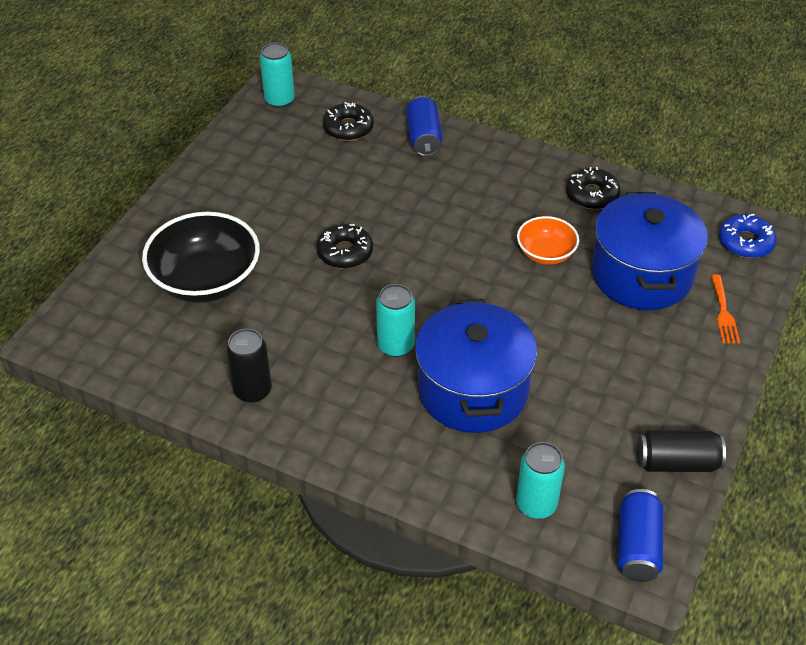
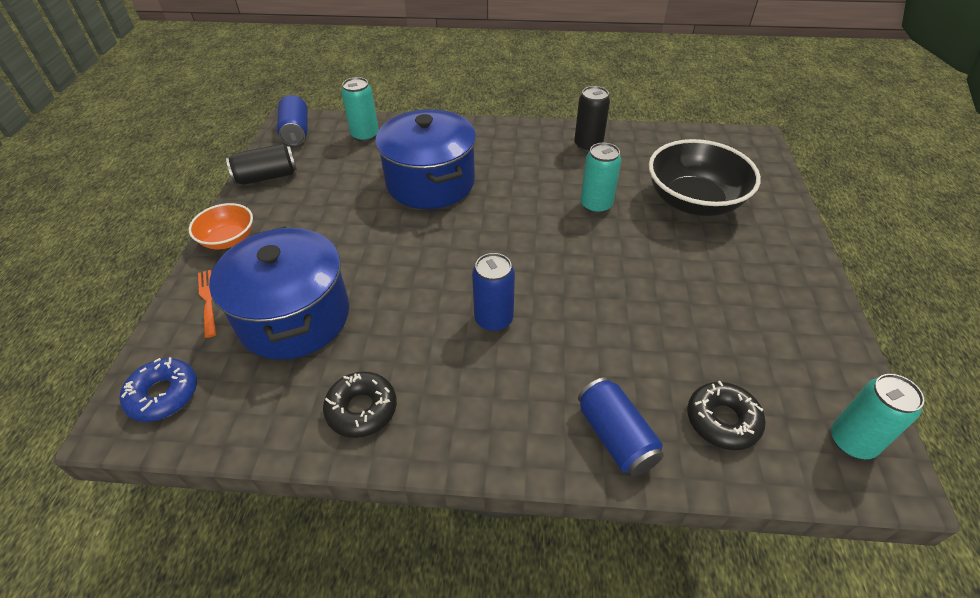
camera: 160 degrees right, 0 degrees up
black donut [316,224,373,269] -> none
turquoise can [376,284,415,357] -> turquoise can moved to [581,143,621,214]
orange bowl [517,216,579,265] -> orange bowl moved to [189,203,253,249]
none -> blue can [472,253,515,332]

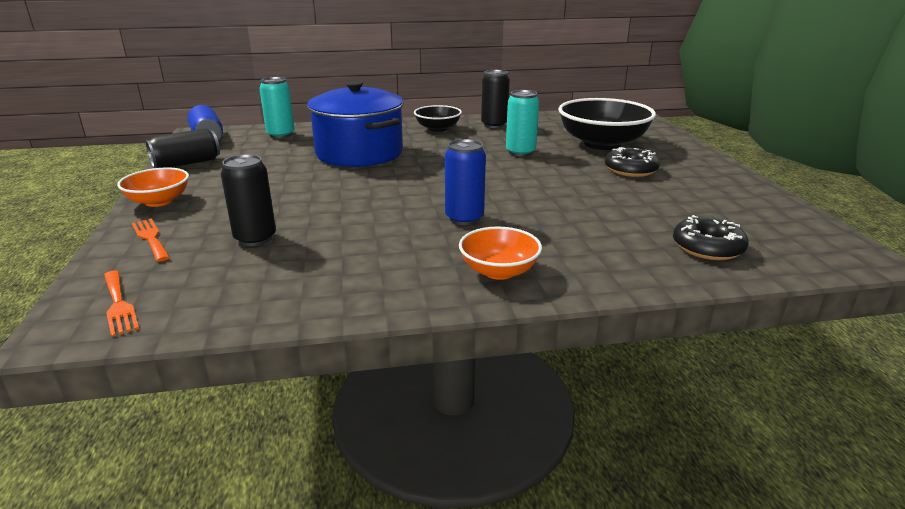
camera: 15 degrees left, 20 degrees down
blue donut [120,357,197,422] -> orange fork [104,270,139,337]
blue pot [209,226,349,360] -> black can [221,154,276,246]
black donut [323,371,397,438] -> black donut moved to [605,147,660,177]
blue can [578,377,664,477] -> none
turquoise can [831,374,924,459] -> none
none -> black bowl [414,105,462,132]
none -> orange bowl [459,227,542,280]

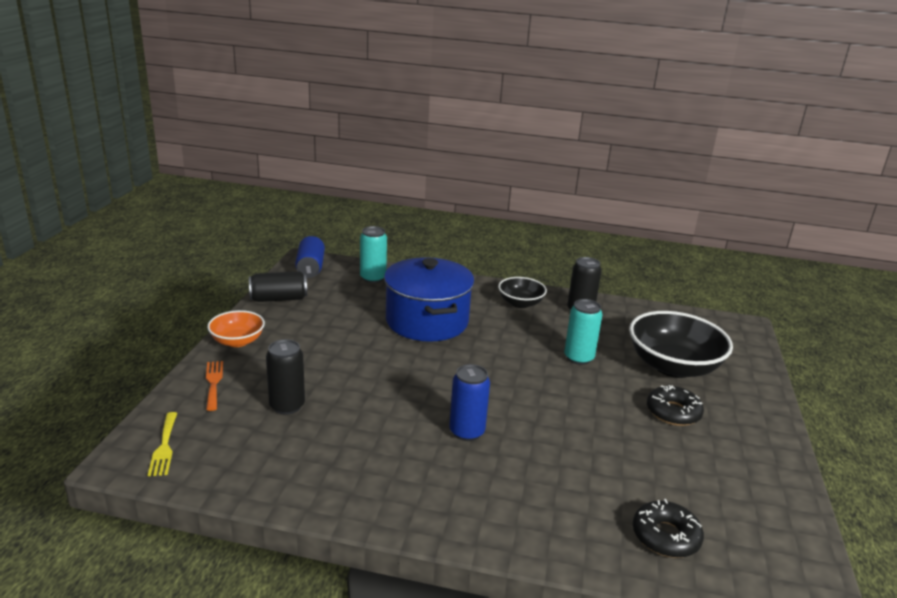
camera: 20 degrees right, 0 degrees up
orange fork [104,270,139,337] -> yellow fork [148,412,177,476]
orange bowl [459,227,542,280] -> none

